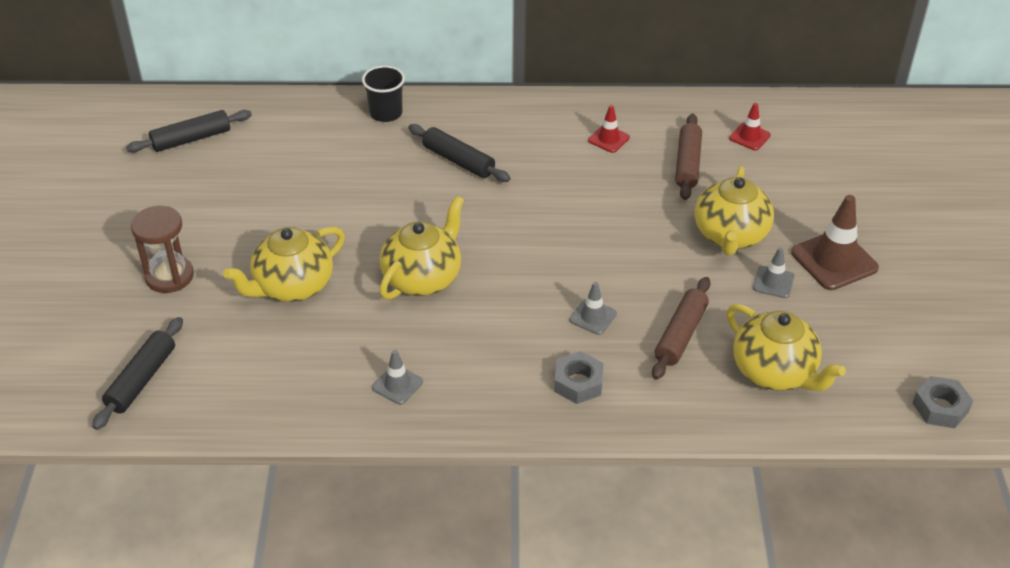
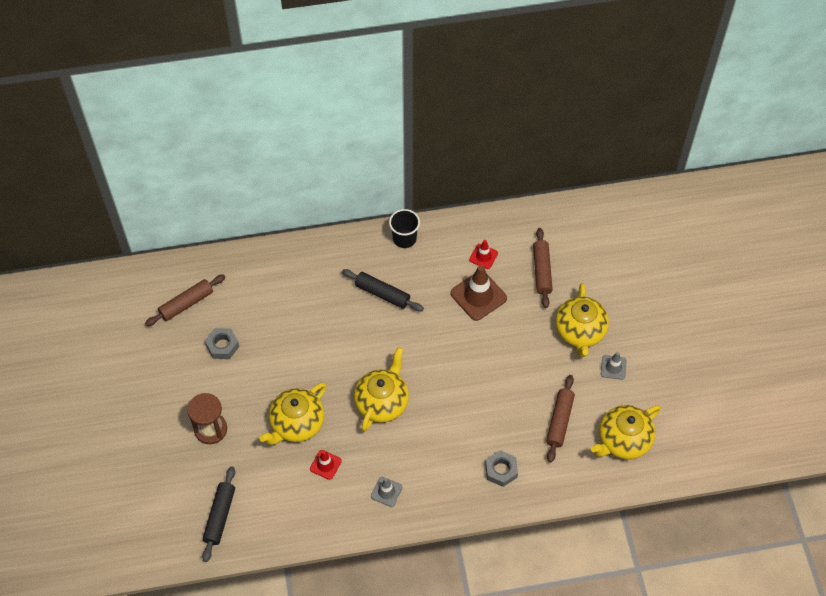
camera: 10 degrees left, 15 degrees up
black rolling pin [126,110,252,152] -> brown rolling pin [145,274,225,326]
black cup [362,66,405,122] -> black cup moved to [389,209,420,248]
grey traffic cone [569,282,617,335] -> none
yellow teapot [727,304,846,391] -> yellow teapot turned 105 degrees clockwise [591,405,661,459]
red traffic cone [729,103,771,150] -> red traffic cone moved to [310,450,342,480]
brown traffic cone [791,195,879,290] -> brown traffic cone moved to [450,265,507,321]
grey nut [913,376,973,428] -> grey nut moved to [205,328,239,359]

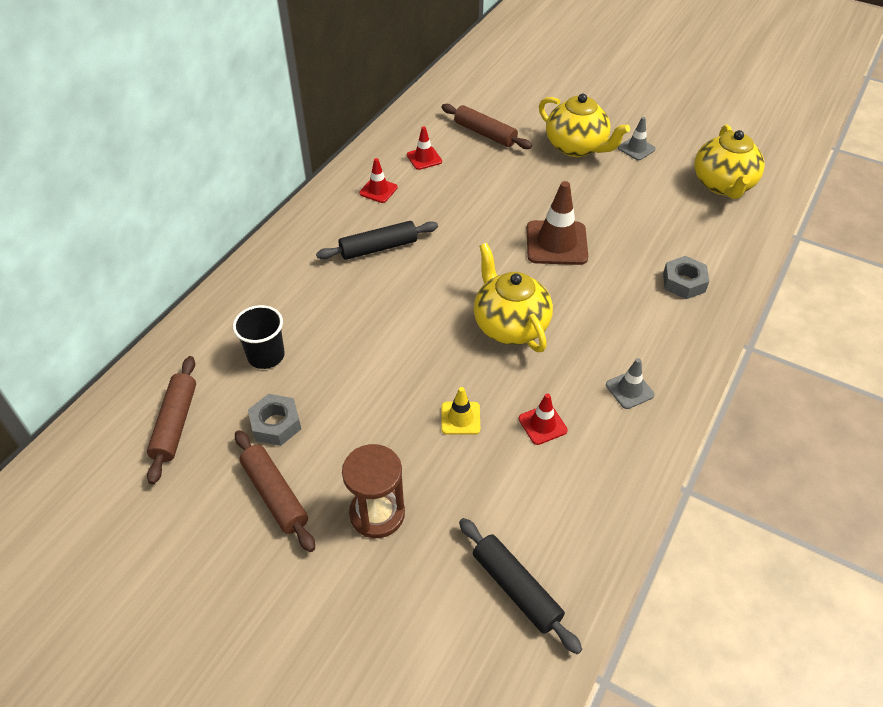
camera: 50 degrees left, 10 degrees down
yellow teapot [259,383,326,445] -> yellow traffic cone [441,387,480,435]
black cup [389,209,420,248] -> black cup moved to [233,305,285,369]
brown traffic cone [450,265,507,321] -> brown traffic cone moved to [527,181,588,265]
brown rolling pin [546,375,575,462] -> brown rolling pin moved to [235,430,315,552]
none -> red traffic cone [359,158,398,203]

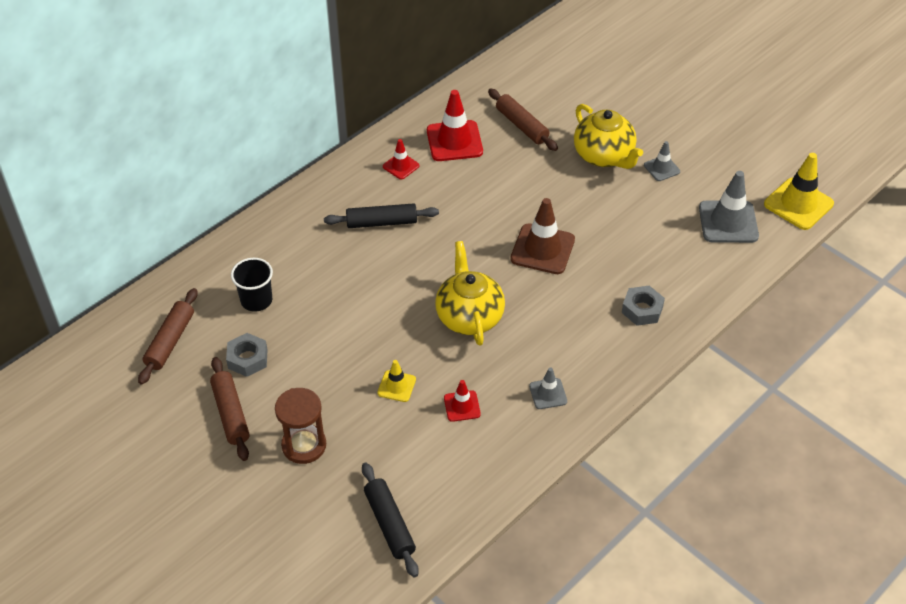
camera: 15 degrees right, 0 degrees up
red traffic cone [407,126,442,170] -> red traffic cone [427,90,483,161], size x1.85
yellow teapot [694,125,765,199] -> grey traffic cone [699,171,759,243]
none -> yellow traffic cone [764,153,834,230]

